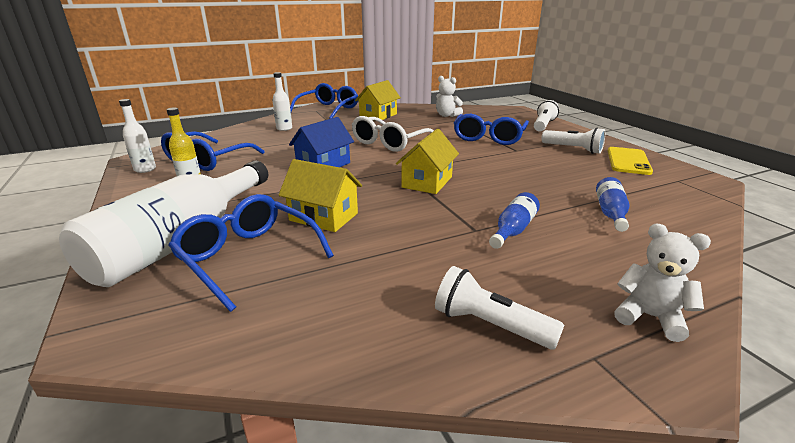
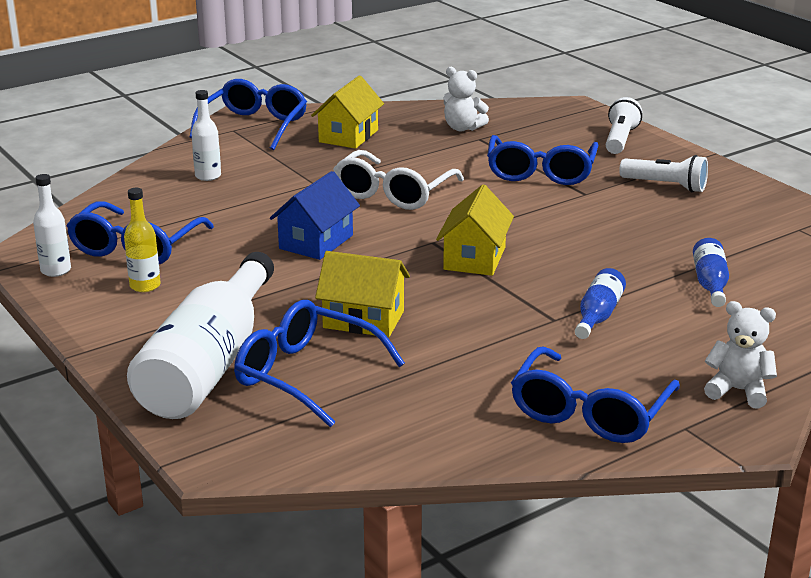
camera: 10 degrees left, 0 degrees up
white flashlight [435,266,564,350] -> blue glasses [511,346,680,443]
yellow phone [608,147,653,175] -> none

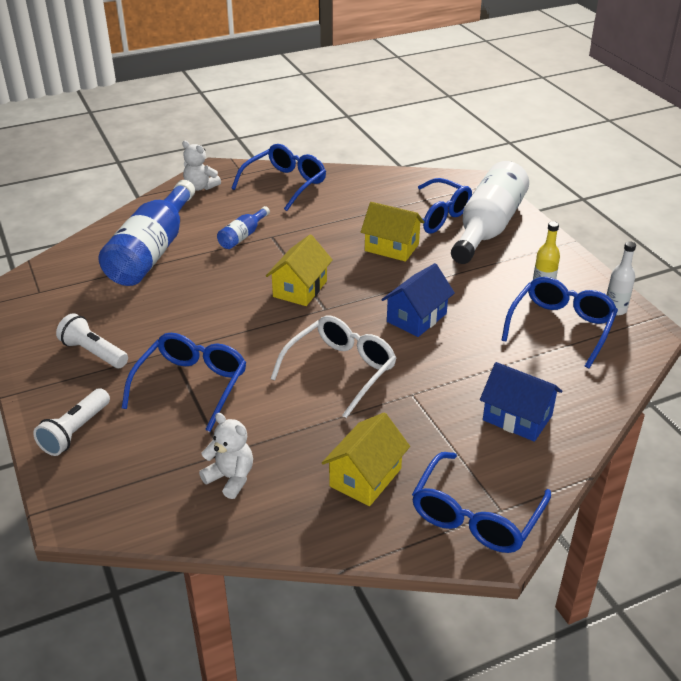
camera: 170 degrees left, 10 degrees up
white bottle [191,90,221,181] -> blue house [480,362,562,442]
blue bottle [693,238,729,307] -> blue bottle [98,180,195,286], size x2.21

